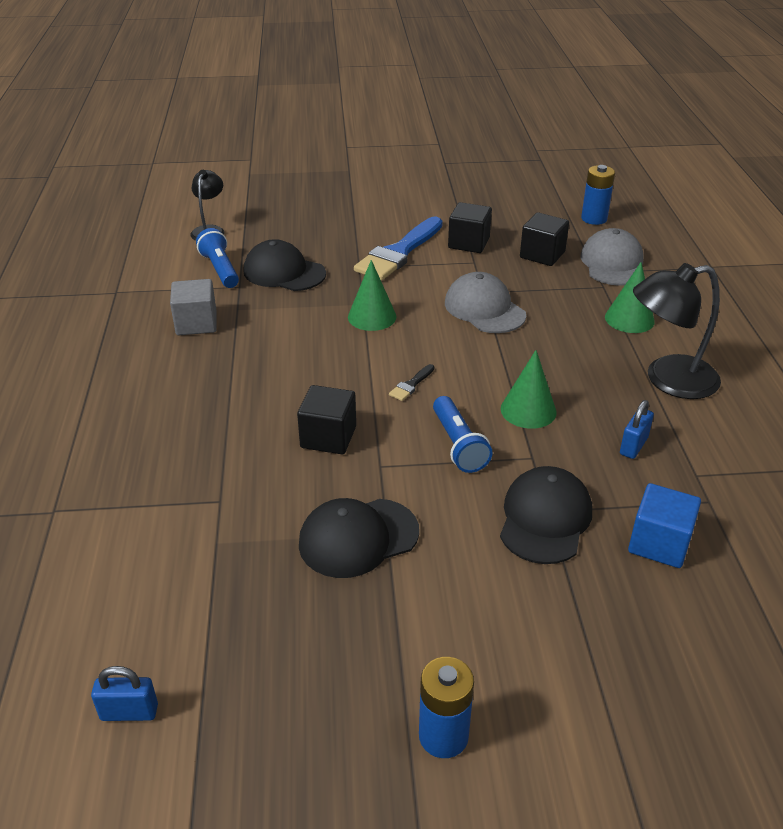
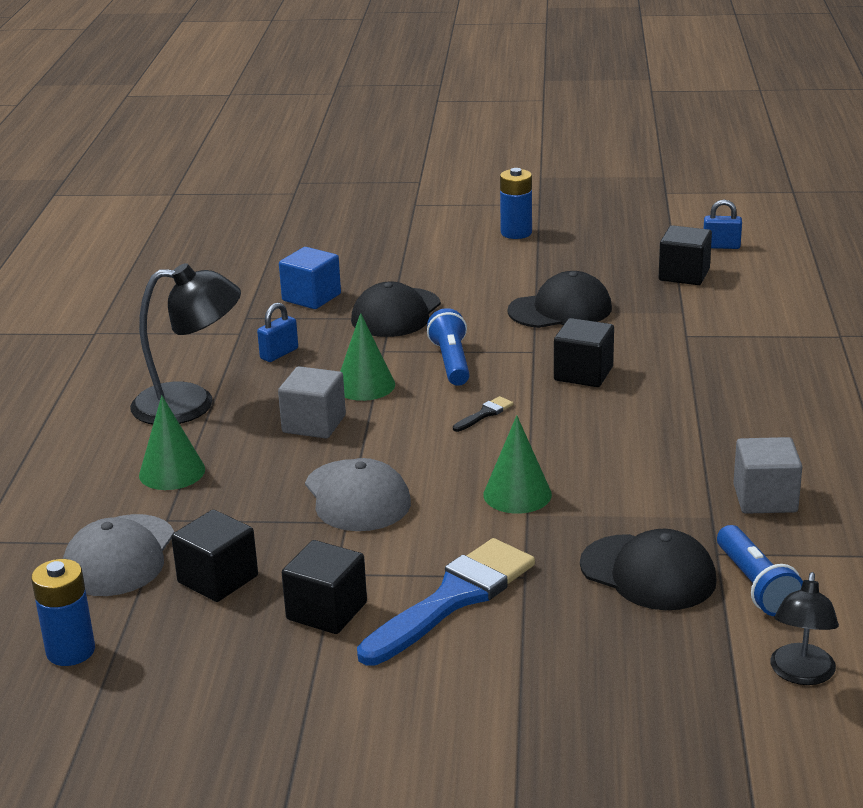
camera: 170 degrees left, 10 degrees down
none -> grey cube [278,366,346,438]
none -> black cube [659,225,712,285]

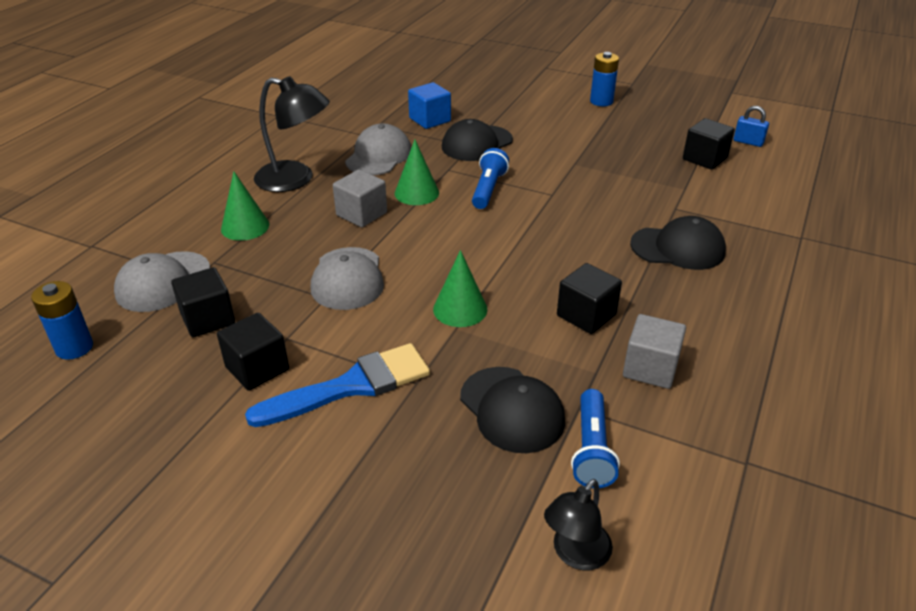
camera: 20 degrees right, 10 degrees up
blue padlock [257,302,298,362] -> grey cap [345,123,411,175]
black brush [453,396,513,432] -> none
black cap [507,271,612,328] -> black cap moved to [630,216,726,270]
black cube [554,318,614,387] -> black cube moved to [557,263,622,334]

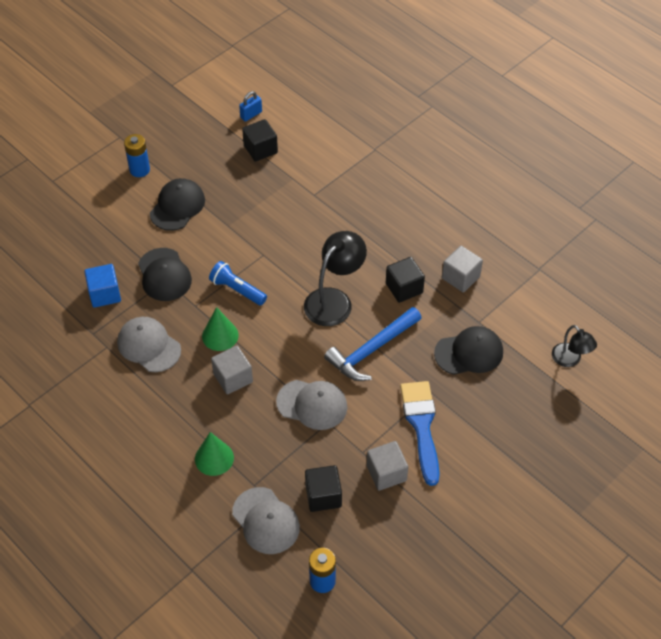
camera: 70 degrees left, 15 degrees up
black cube [217,313,289,391] -> grey cube [367,441,408,491]
black lamp [254,76,330,192] -> black lamp moved to [304,231,367,326]
green cone [433,250,487,327] -> blue hammer [324,307,422,381]
blue flashlight [571,389,620,488] -> none
black cap [630,216,726,270] -> black cap moved to [150,178,205,231]

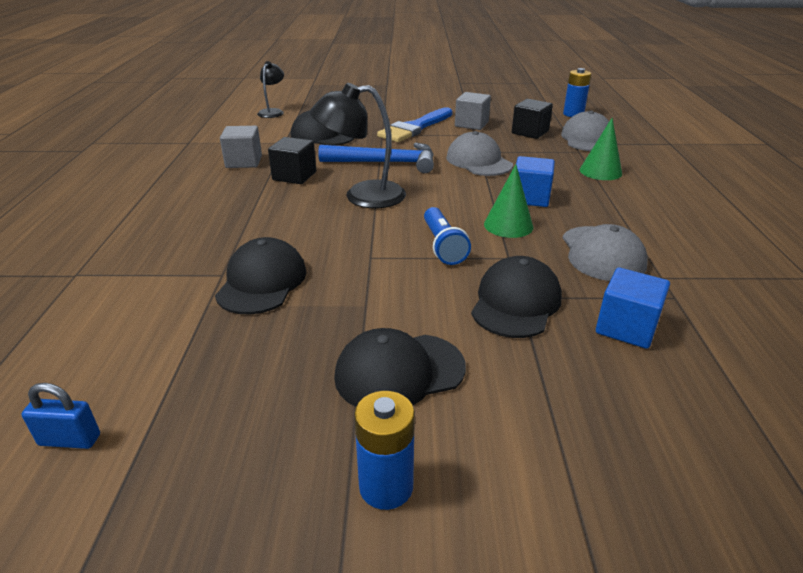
camera: 135 degrees left, 20 degrees down
grey cube [211,346,253,395] -> blue cube [516,156,555,207]
black cube [242,119,278,162] -> none
none -> black cap [215,237,306,314]

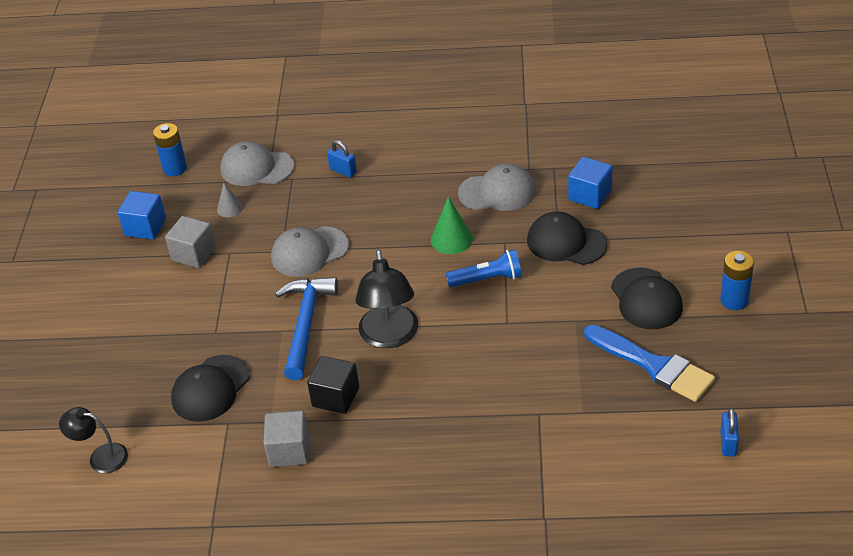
camera: 85 degrees left, 10 degrees up
black cap [215,237,306,314] -> none
blue brush [377,107,453,142] -> blue brush moved to [584,325,715,402]
black cube [512,99,553,139] -> grey cone [217,183,243,217]
blue cube [516,156,555,207] -> blue cube moved to [117,191,166,240]
green cone [580,118,622,180] -> blue padlock [327,140,357,178]

